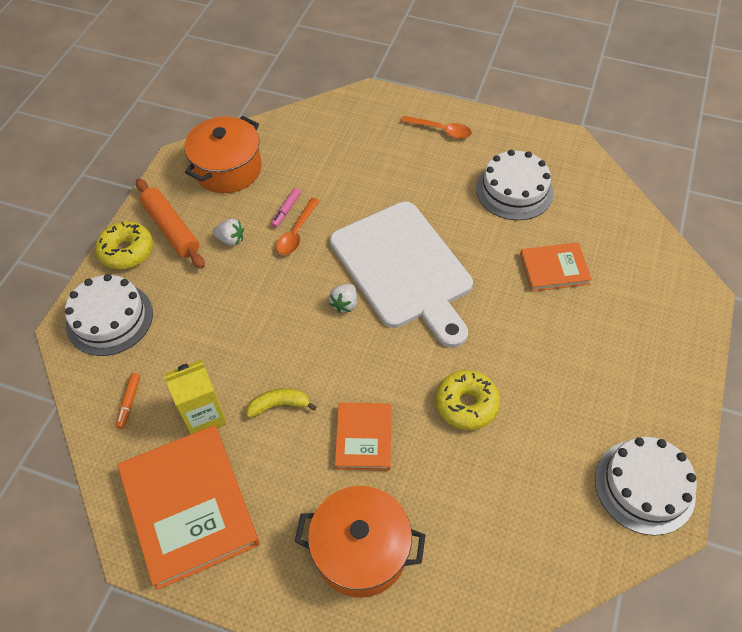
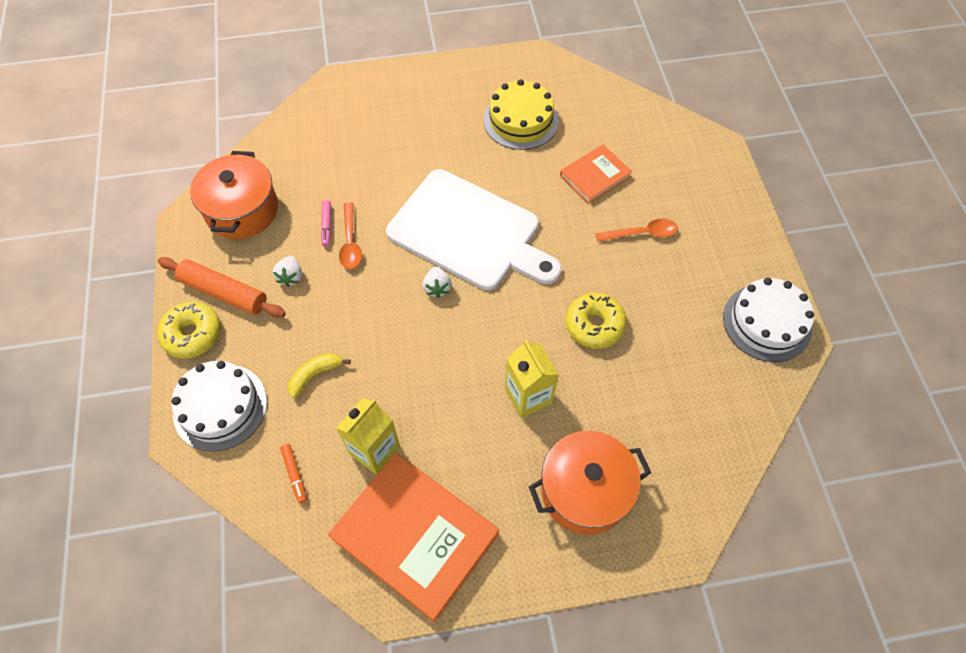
camera: 30 degrees left, 5 degrees up
white strawberry [213,219,244,246] -> white strawberry turned 105 degrees clockwise [273,256,302,287]
yellow banana [247,388,317,418] -> yellow banana moved to [288,353,351,399]
orange book [335,402,391,471] -> yellow carton [505,340,559,418]
orange spoon [401,116,472,139] -> orange spoon moved to [596,219,678,242]
white cake [476,150,554,220] -> yellow cake [483,79,559,150]

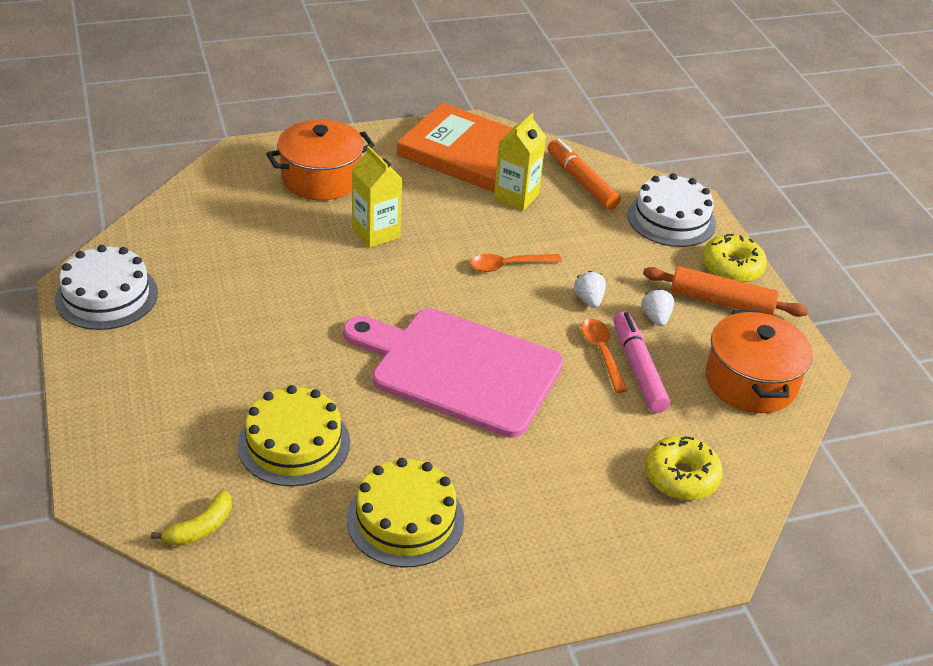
camera: 170 degrees right, 20 degrees down
orange marker [280,444,307,503] -> orange marker [547,139,621,210], size x1.96
yellow banana [288,353,351,399] -> yellow banana moved to [151,490,232,546]
pink marker [321,200,331,247] -> pink marker [614,312,670,413], size x1.96
white cutting board [386,169,562,290] -> pink cutting board [343,308,563,438]
white strawberry [423,267,452,298] -> white strawberry moved to [574,271,606,308]
orange book [560,145,632,204] -> yellow cake [238,385,350,486]
yellow donut [566,293,627,349] -> yellow donut moved to [645,436,723,500]
orange spoon [596,219,678,242] -> orange spoon moved to [470,254,562,272]

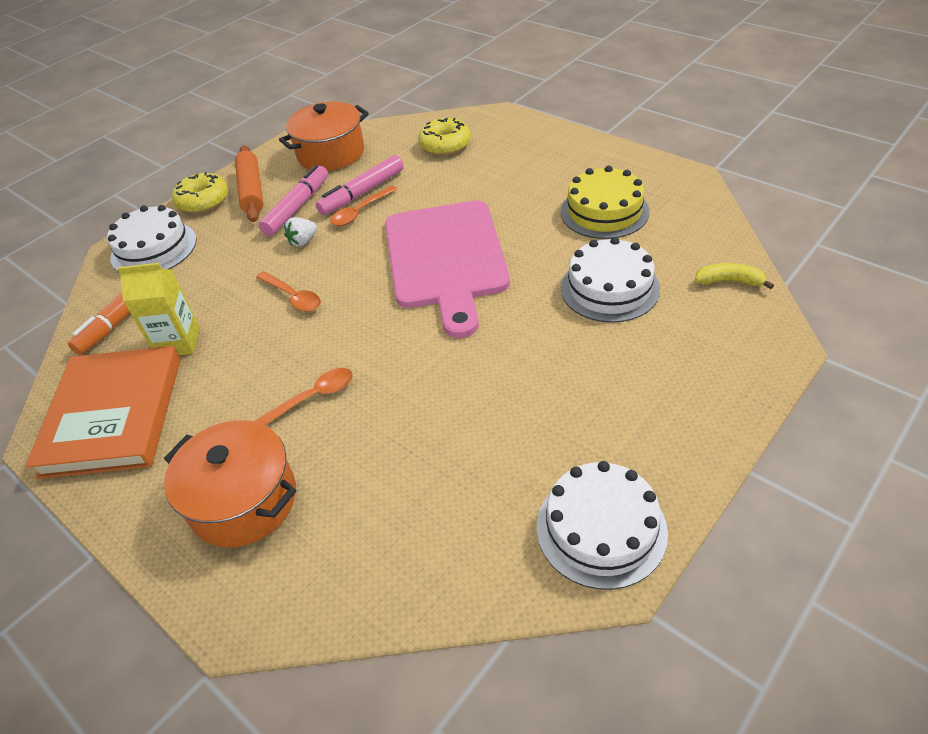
camera: 115 degrees left, 5 degrees up
yellow cake [238,385,350,486] -> white cake [561,237,660,323]
yellow carton [352,146,402,248] -> orange spoon [254,368,353,425]
white strawberry [641,288,674,326] -> pink marker [259,165,328,236]

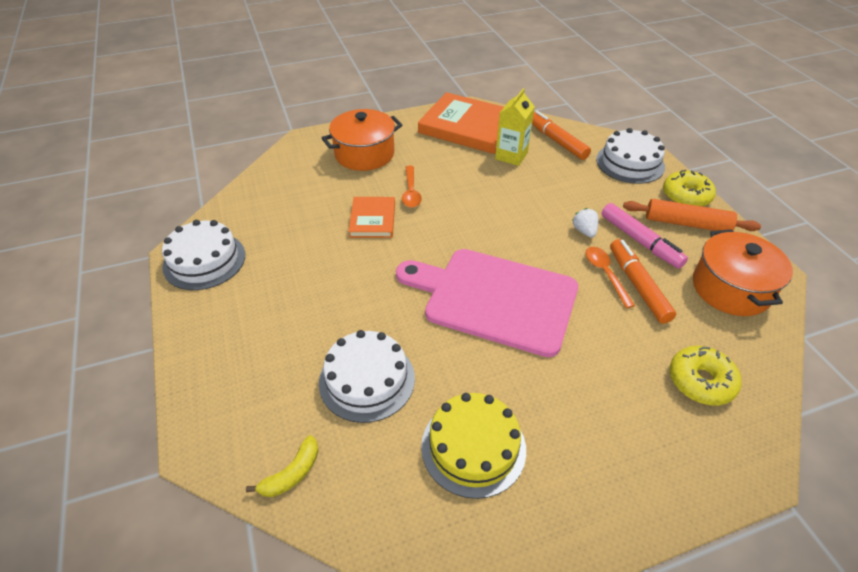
camera: 115 degrees right, 0 degrees up
orange spoon [256,271,321,312] -> none
pink marker [316,155,404,215] -> orange marker [610,239,676,324]
none -> orange book [348,197,395,238]

